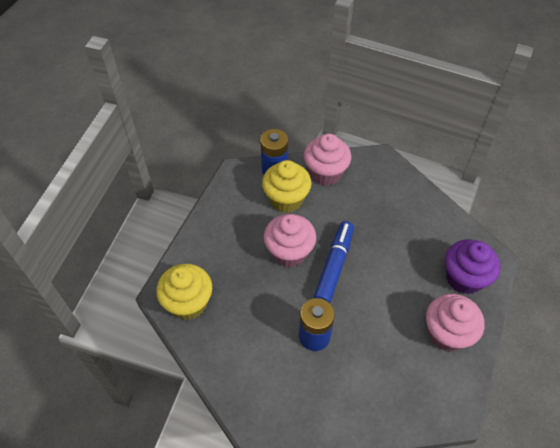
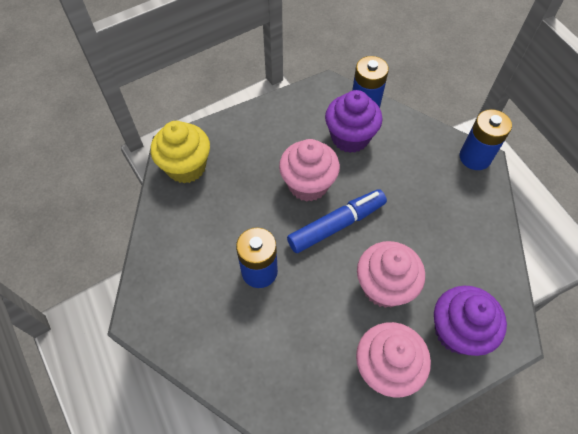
camera: 40 degrees right, 5 degrees up
yellow cupcake [262,160,312,213] -> purple cupcake [325,90,382,153]
pink cupcake [304,134,351,186] -> pink cupcake moved to [357,241,425,308]
none -> blue battery [460,109,512,170]

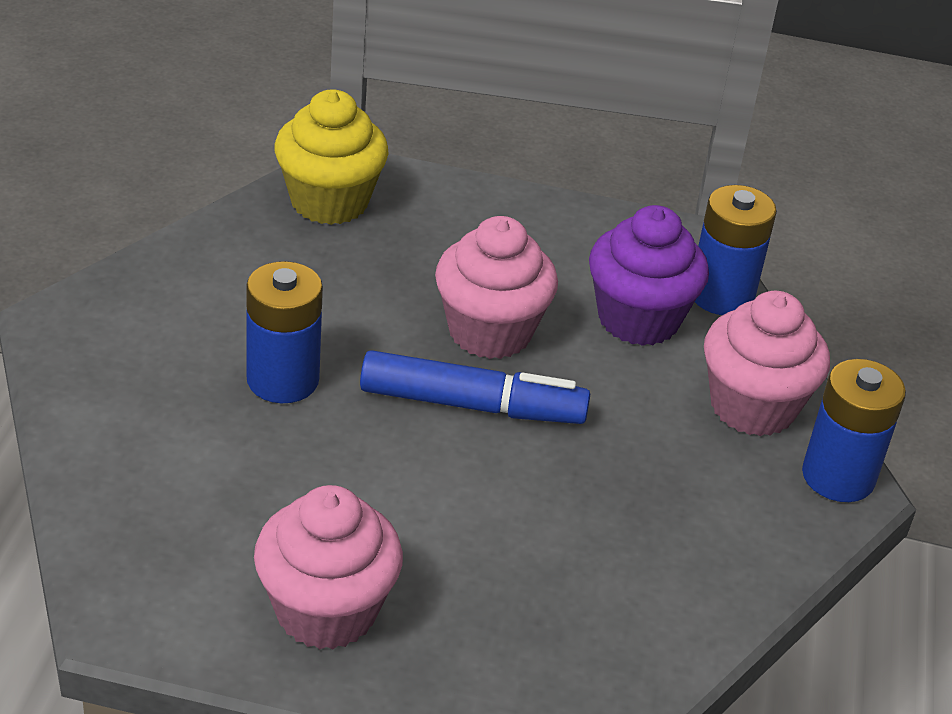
camera: 35 degrees right, 20 degrees down
pink cupcake [357,241,425,308] -> pink cupcake moved to [704,291,830,436]
purple cupcake [434,286,507,356] -> none

